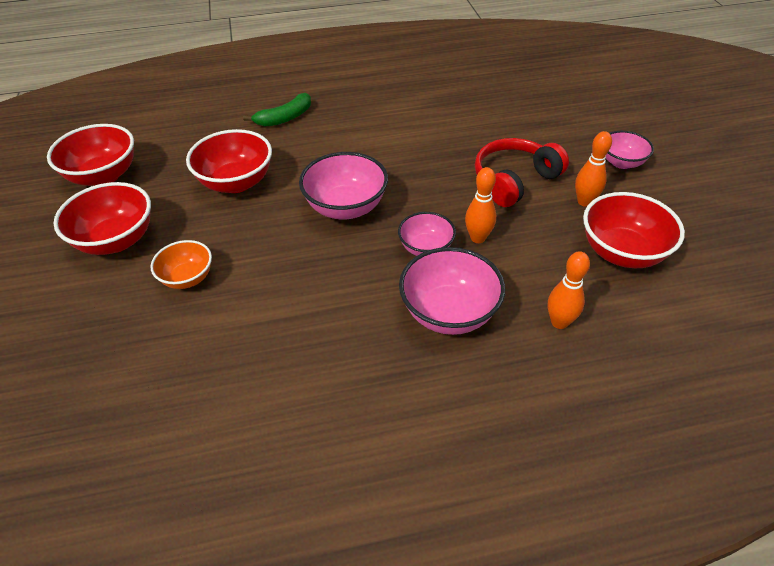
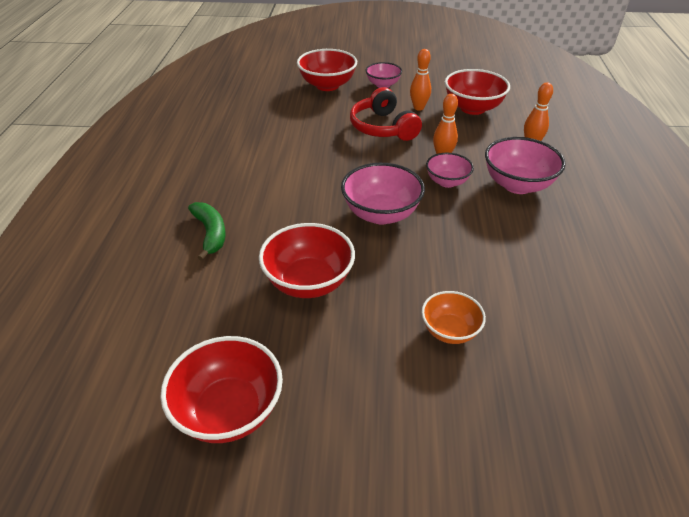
camera: 75 degrees left, 5 degrees down
red bowl [53,182,151,255] -> red bowl moved to [297,49,357,91]

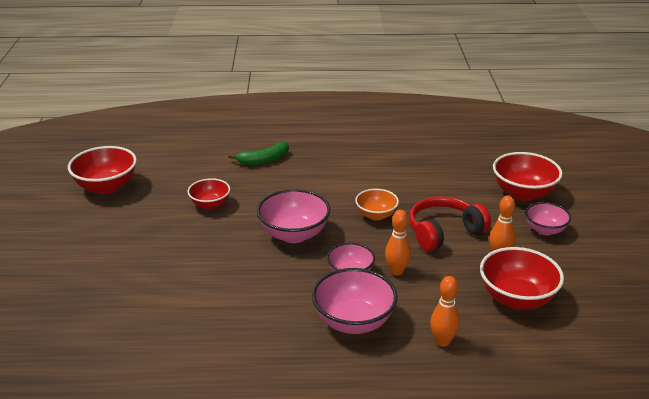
camera: 85 degrees right, 10 degrees down
red bowl [259,223,355,298] -> red bowl [188,178,230,210], size x0.62
orange bowl [422,291,486,344] -> orange bowl moved to [355,189,399,221]

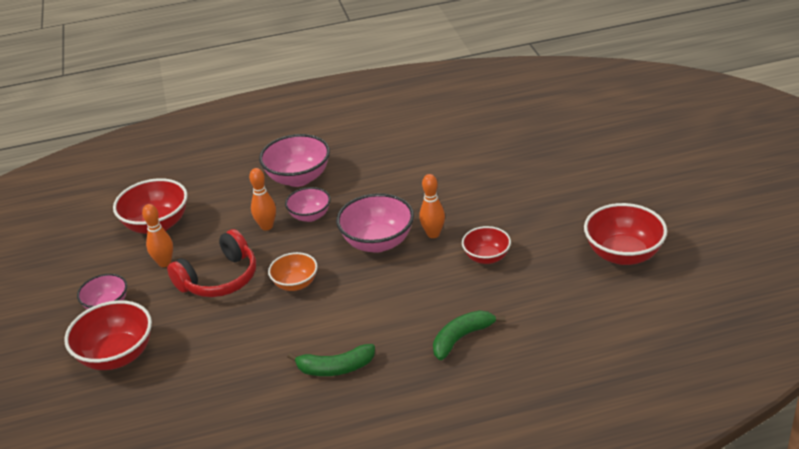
camera: 170 degrees right, 5 degrees up
orange bowling pin [430,276,460,347] -> orange bowling pin moved to [419,174,445,238]
none -> green banana [287,344,375,376]

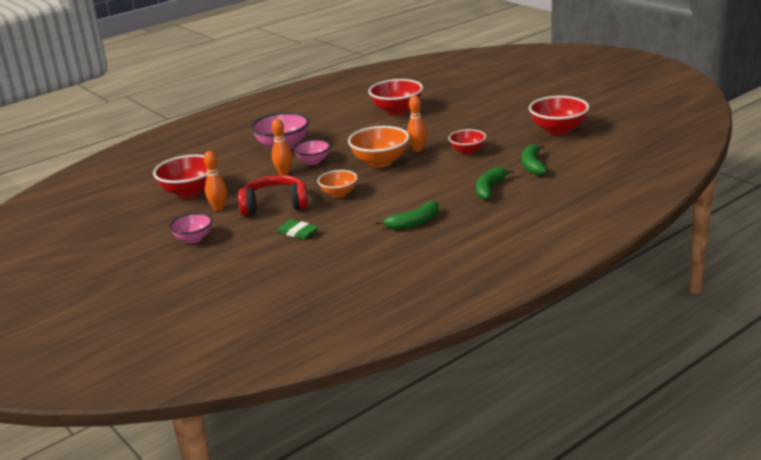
camera: 25 degrees left, 10 degrees down
red bowl [64,300,152,370] -> red bowl moved to [368,79,423,115]
red headphones [167,229,256,297] -> red headphones turned 120 degrees counterclockwise [238,175,308,216]
pink bowl [336,193,414,253] -> orange bowl [348,126,409,167]
none -> green eraser [277,220,318,239]
none -> green banana [522,144,547,175]

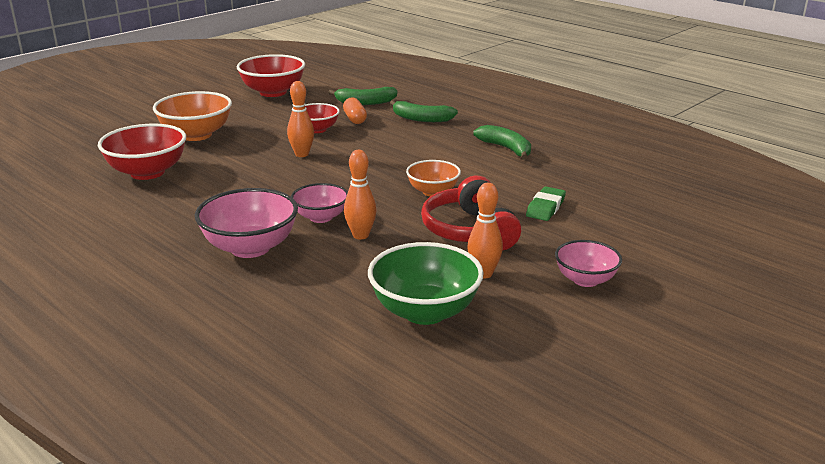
camera: 100 degrees left, 0 degrees up
red bowl [153,155,208,198] -> green bowl [368,242,484,325]
orange bowl [348,126,409,167] -> orange bowl moved to [153,91,232,141]
none -> orange capsule [343,97,367,124]

